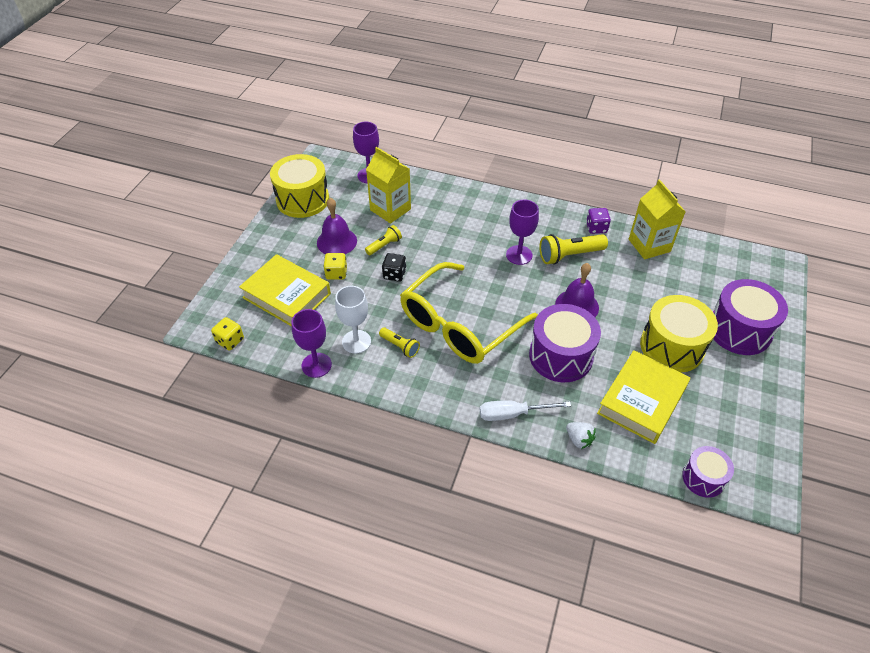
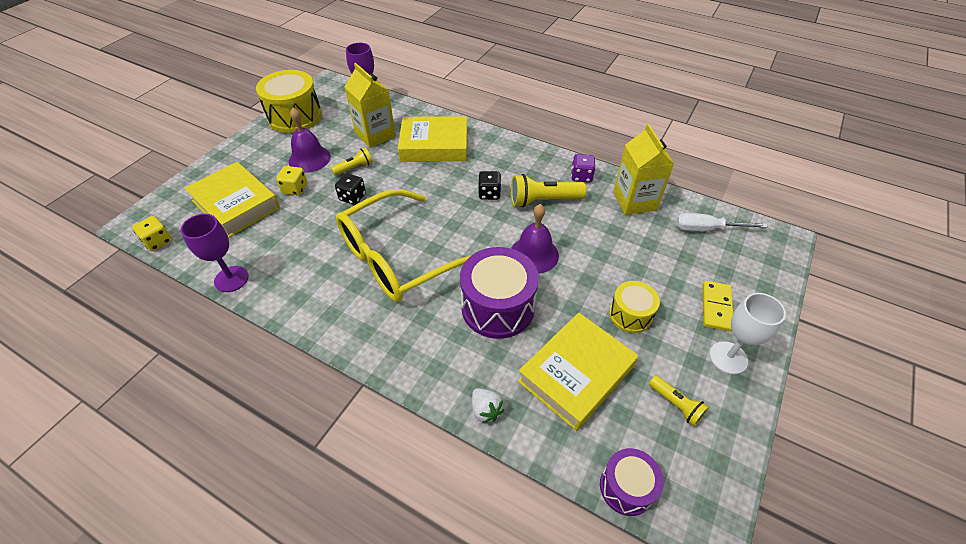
camera: 10 degrees right, 0 degrees up
white goblet [335,286,371,354] -> white goblet moved to [710,293,786,374]
yellow flashlight [379,327,420,358] -> yellow flashlight moved to [649,375,709,427]
white screwdriver [480,400,571,421] -> white screwdriver moved to [676,213,768,231]
purple goblet [506,200,539,265] -> black dice [478,171,501,200]
yellow drum [640,295,718,373] -> yellow drum [609,281,660,333], size x0.57
purple drum [713,279,788,355] -> yellow domino [703,281,733,332]
none -> yellow book [398,116,467,161]

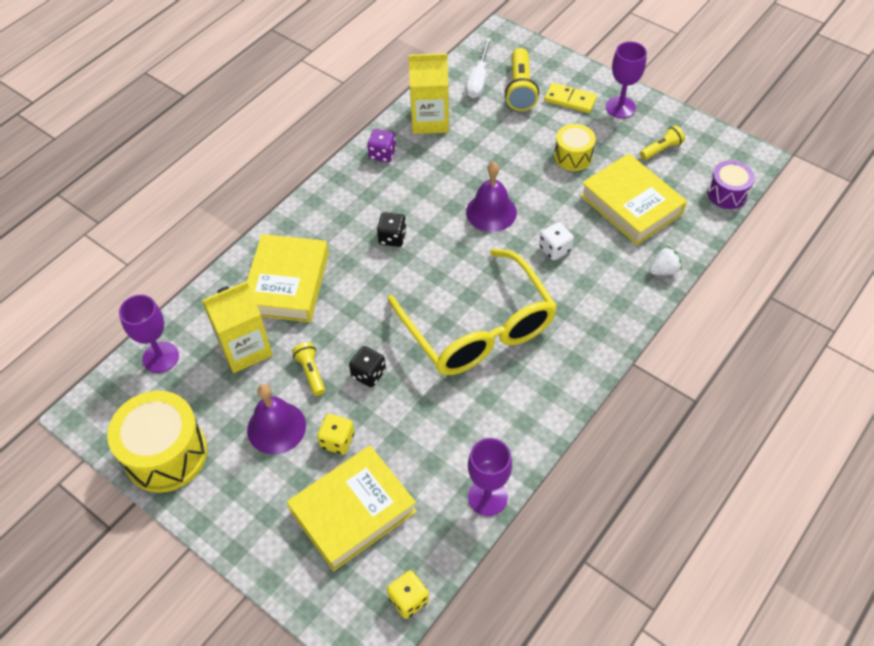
camera: 80 degrees left, 5 degrees up
purple drum [460,247,539,339] -> white dice [539,222,574,260]
yellow flashlight [511,174,586,207] -> yellow flashlight moved to [505,48,539,111]
white goblet [710,293,786,374] -> purple goblet [606,42,647,118]

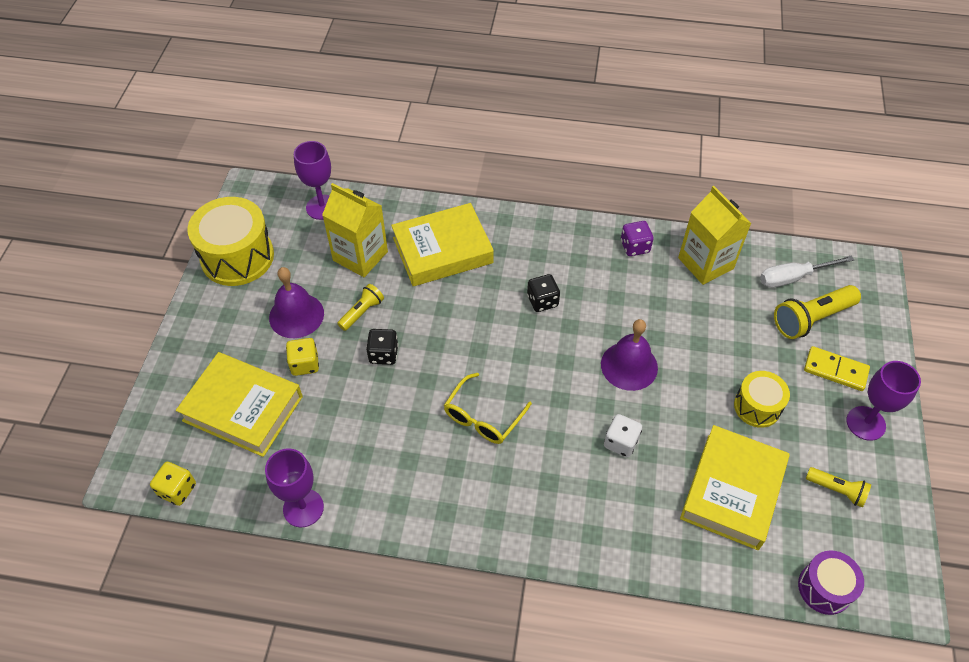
camera: 60 degrees right, 0 degrees up
yellow glasses [387,249,557,375] -> yellow glasses [444,373,532,444], size x0.48
yellow domino [544,83,597,113] -> yellow domino turned 60 degrees counterclockwise [804,346,870,391]
white strawberry [649,247,682,275] -> none

